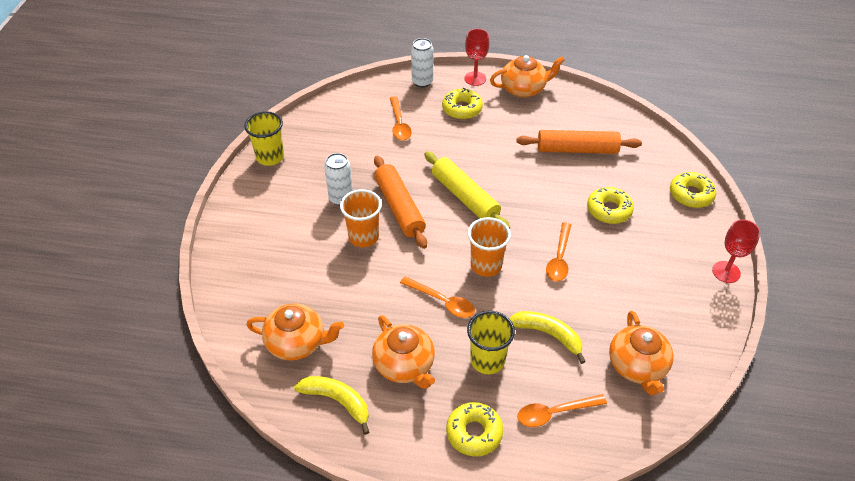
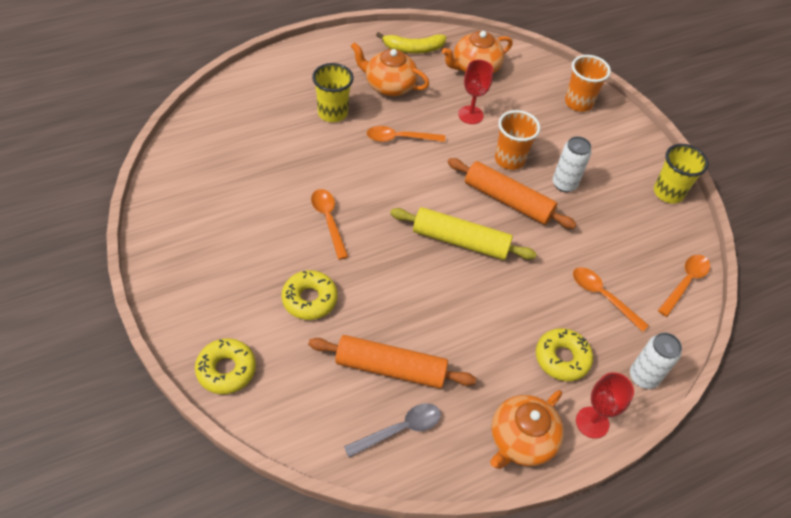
camera: 140 degrees right, 5 degrees up
yellow donut [446,402,503,457] -> none
orange cup [468,217,511,277] -> orange cup moved to [565,55,611,112]
yellow banana [509,311,586,364] -> none
orange rolling pin [516,130,642,154] -> orange rolling pin turned 45 degrees clockwise [308,335,476,389]
orange spoon [517,394,607,427] -> orange spoon moved to [658,255,710,317]
orange teapot [609,311,674,395] -> none
red goblet [712,219,760,283] -> red goblet moved to [458,60,493,124]
none -> grey spoon [344,403,441,458]

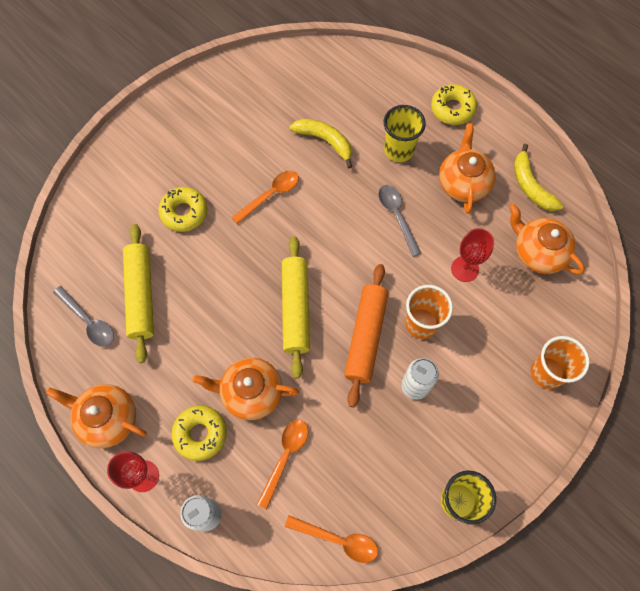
camera: 75 degrees right, 15 degrees up
yellow donut [195,338,256,394] -> yellow donut moved to [431,84,477,125]
orange rolling pin [308,335,476,389] -> yellow rolling pin [123,224,154,363]
orange spoon [367,126,445,142] -> grey spoon [378,185,421,257]
none -> orange teapot [193,358,299,420]
none -> yellow banana [290,119,352,169]

